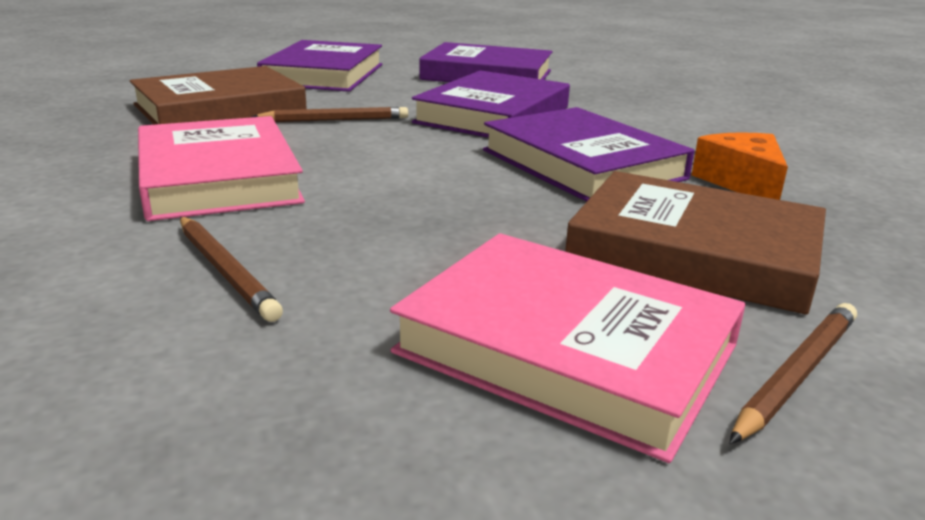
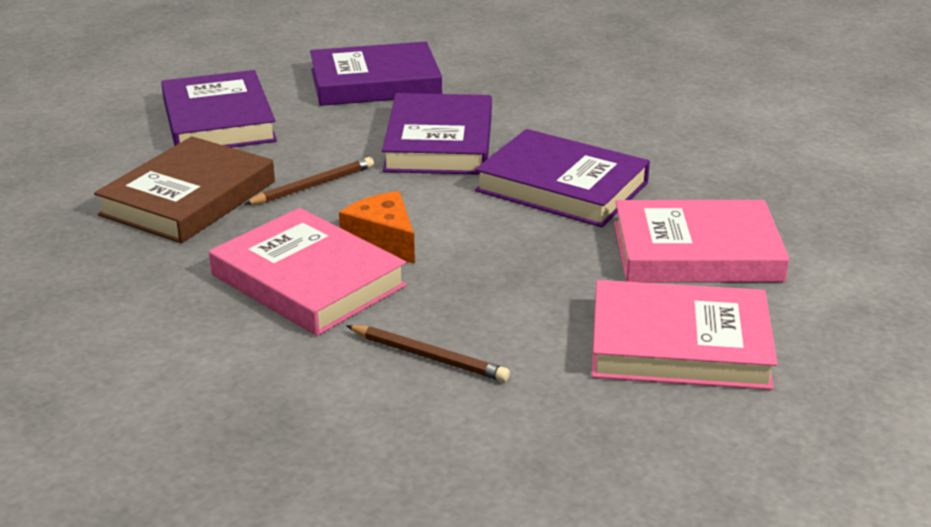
camera: 25 degrees left, 5 degrees up
brown book [565,171,826,315] -> pink book [614,200,790,283]
orange cheese [691,132,788,200] -> orange cheese moved to [339,191,415,264]
brown pencil [729,303,857,444] -> none

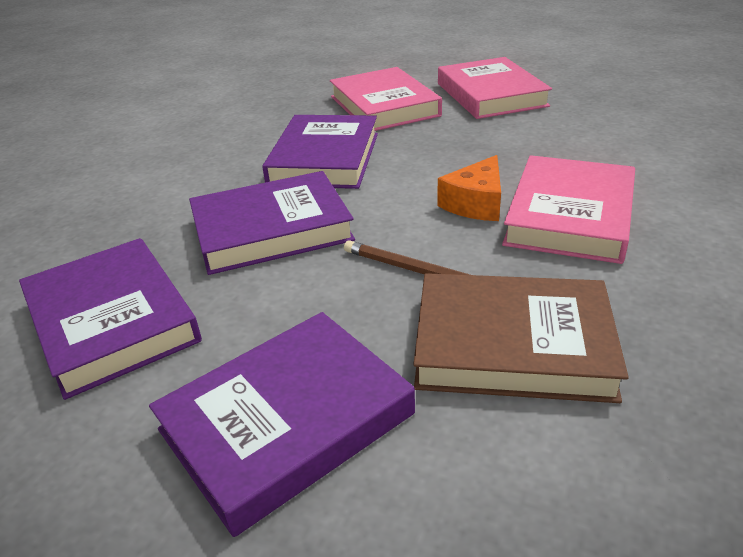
camera: 110 degrees left, 5 degrees up
brown pencil [346,325,510,382] -> none

